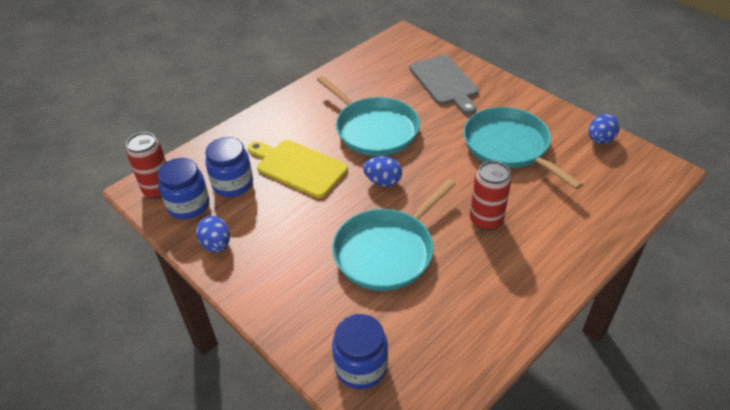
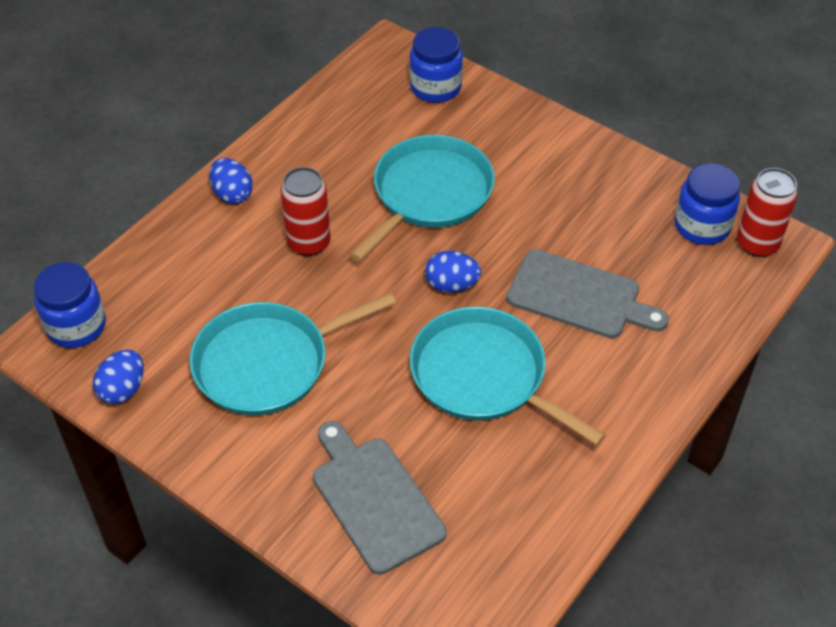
camera: 170 degrees right, 5 degrees up
blue egg [196,216,230,253] -> blue egg moved to [209,158,253,204]
blue jar [205,137,253,197] -> blue jar moved to [34,262,106,348]
yellow cutting board [248,140,348,198] -> grey cutting board [506,249,669,338]
turquoise pan [463,107,583,189] -> turquoise pan turned 105 degrees clockwise [189,292,396,415]

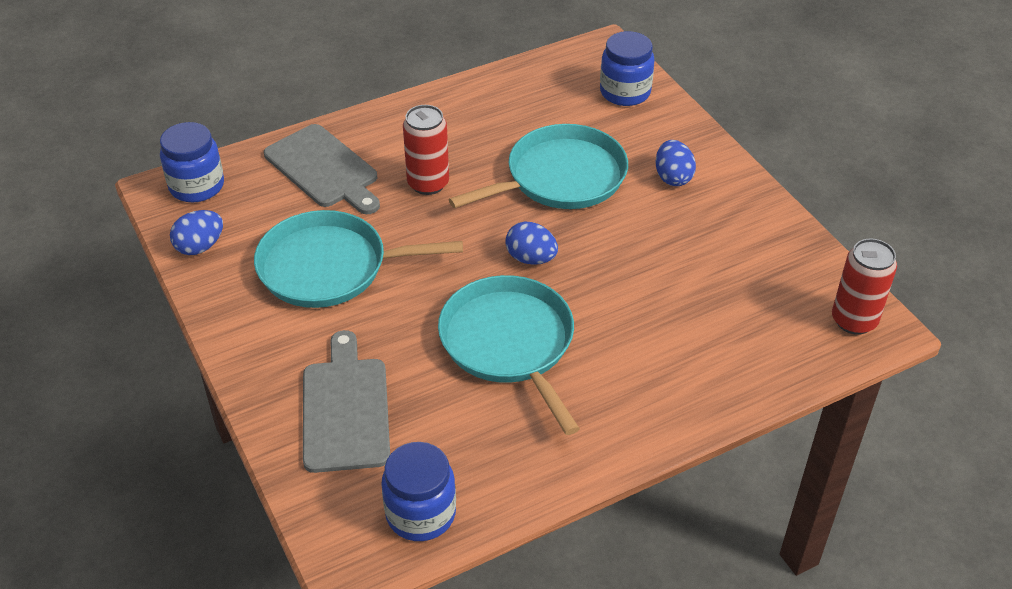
camera: 25 degrees right, 5 degrees down
blue egg [209,158,253,204] -> blue egg moved to [656,140,696,186]
grey cutting board [506,249,669,338] -> grey cutting board moved to [264,124,380,214]
blue jar [674,163,740,245] -> blue jar moved to [381,442,456,541]

